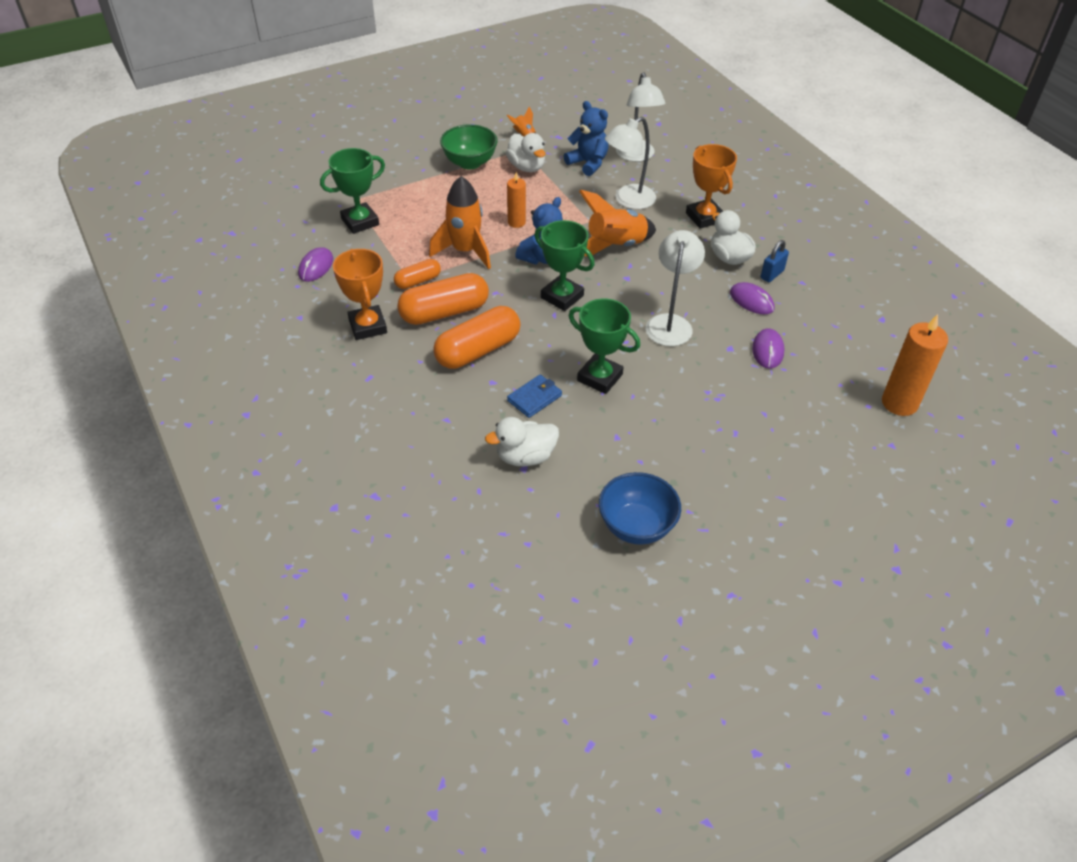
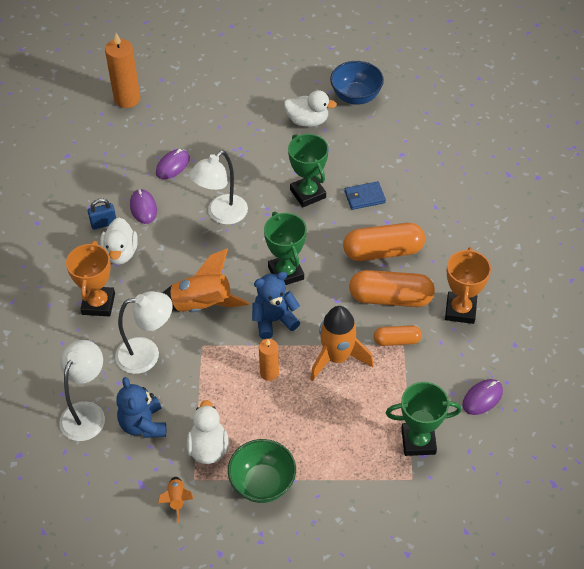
camera: 150 degrees left, 5 degrees up
white duck [485,417,559,466] -> white duck moved to [284,90,337,127]

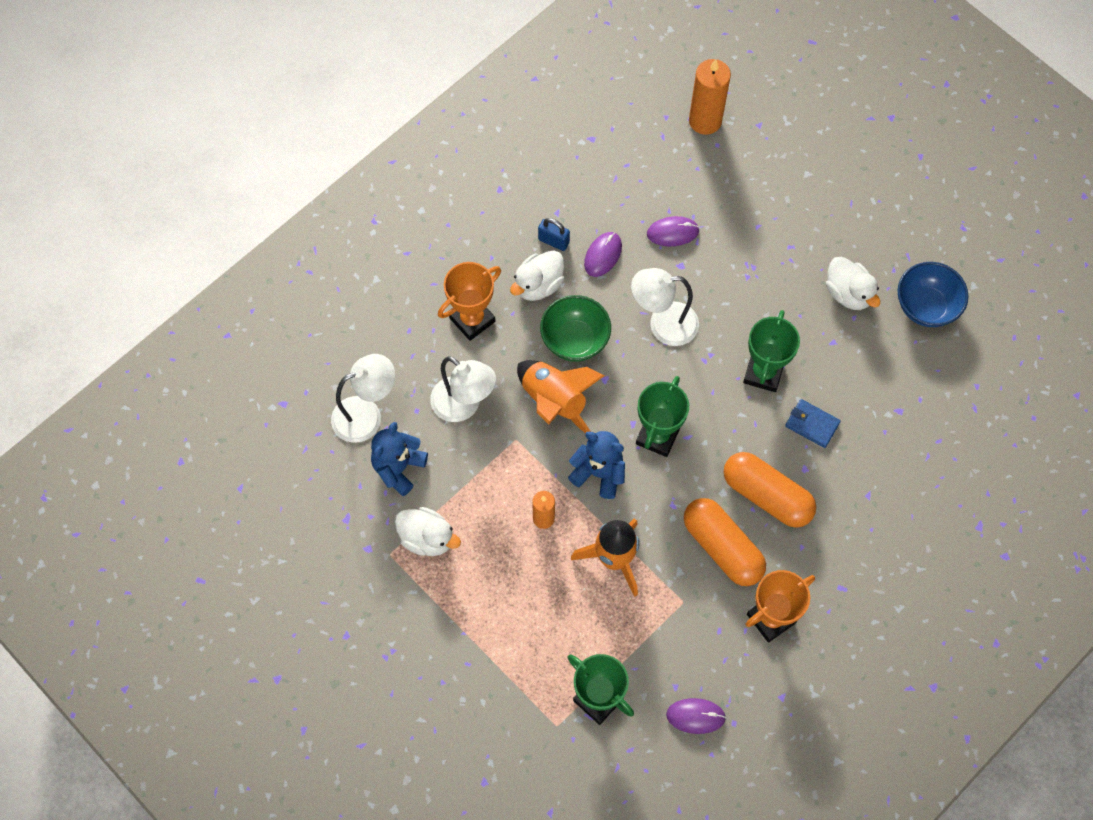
camera: 45 degrees right, 15 degrees up
orange rocket [158,477,193,523] -> none
white duck [187,400,229,464] -> white duck turned 75 degrees clockwise [395,507,461,556]
green bowl [228,439,296,503] -> green bowl moved to [540,295,611,362]
orange capsule [374,325,422,346] -> none

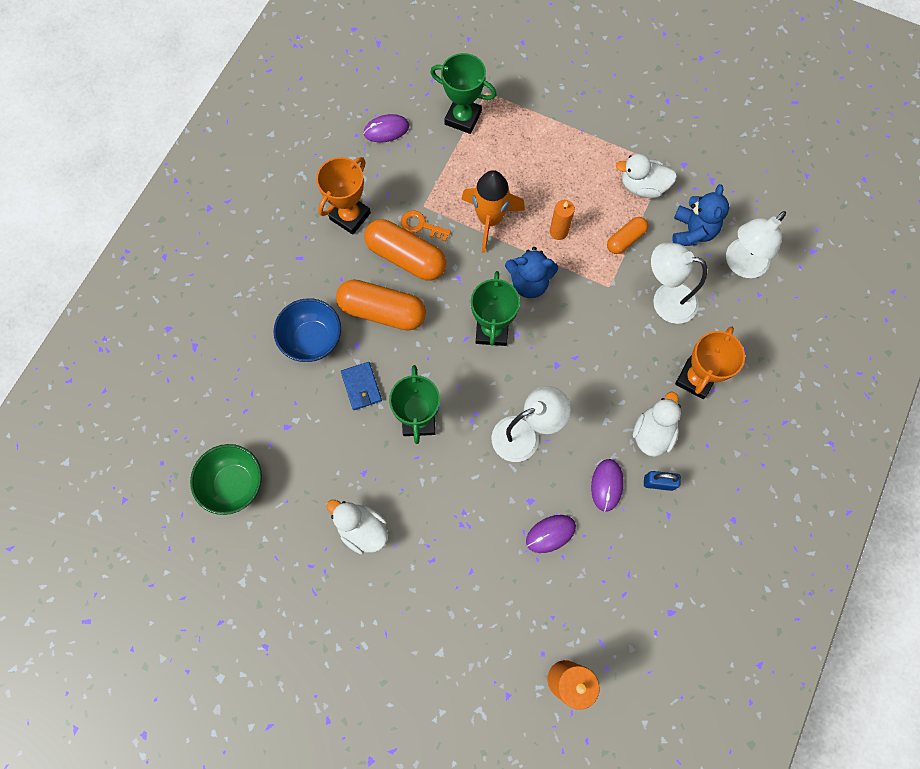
camera: 160 degrees right, 5 degrees up
orange rocket [517,360,605,434] -> none
green bowl [540,295,611,362] -> green bowl moved to [190,444,262,515]
blue wallet [785,399,841,448] -> blue wallet turned 60 degrees clockwise [341,362,382,410]
blue bowl [898,262,969,327] -> blue bowl moved to [274,298,341,362]
none -> orange key [401,210,451,242]
none -> orange capsule [607,217,648,254]

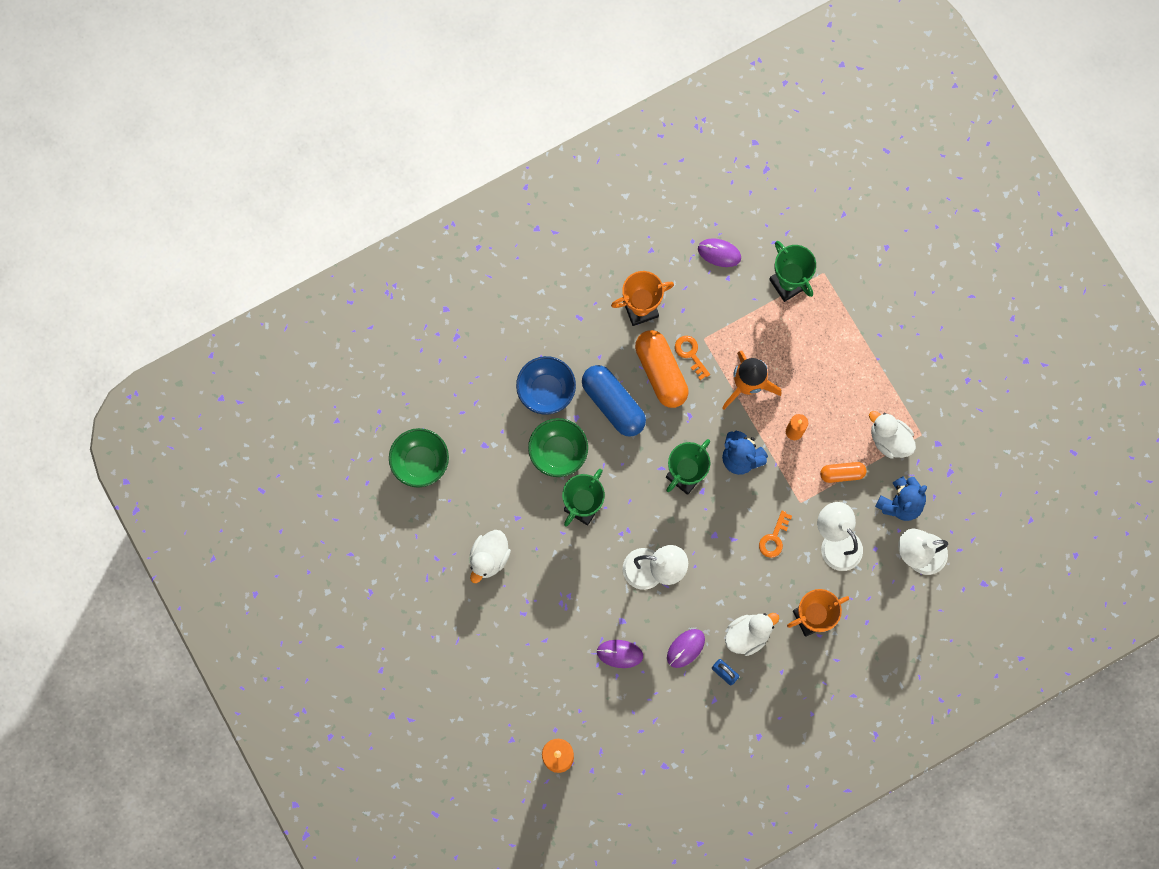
camera: 35 degrees right, 5 degrees up
white duck [327,500,388,554] -> white duck turned 135 degrees counterclockwise [470,530,511,583]
orange capsule [336,279,426,331] -> blue capsule [582,365,646,437]
blue wallet [341,362,382,410] -> green bowl [528,418,588,477]
none -> orange key [759,511,792,558]

